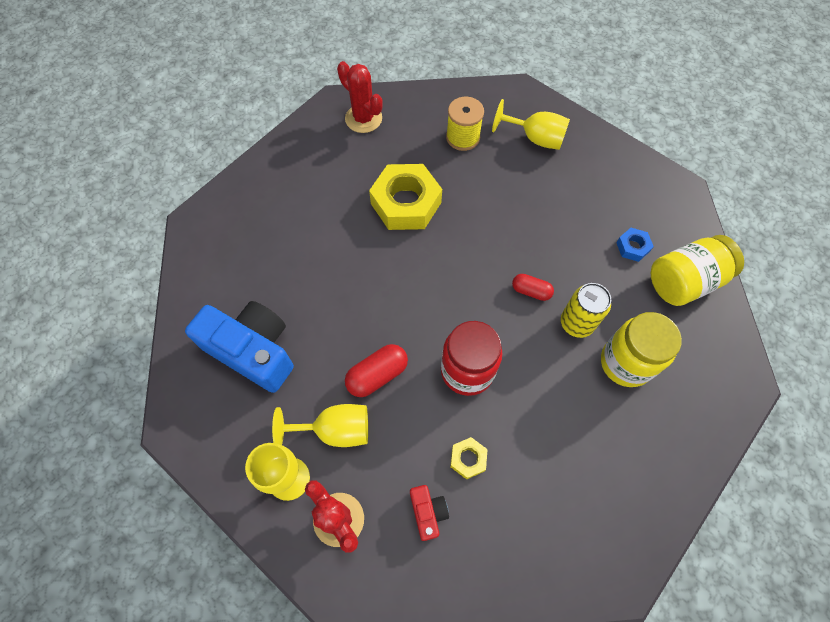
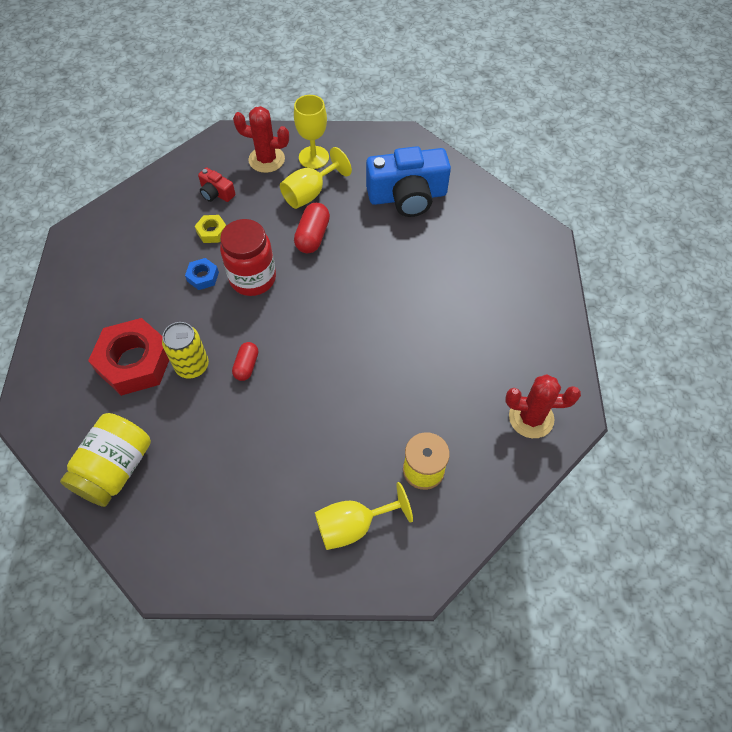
camera: 140 degrees right, 5 degrees down
yellow nut [369,164,442,230] -> none
red capsule [512,274,554,301] -> red capsule turned 60 degrees counterclockwise [232,342,258,381]
yellow jar [601,312,682,387] -> red nut [88,318,169,396]
blue nut [616,228,654,262] -> blue nut moved to [185,258,219,290]

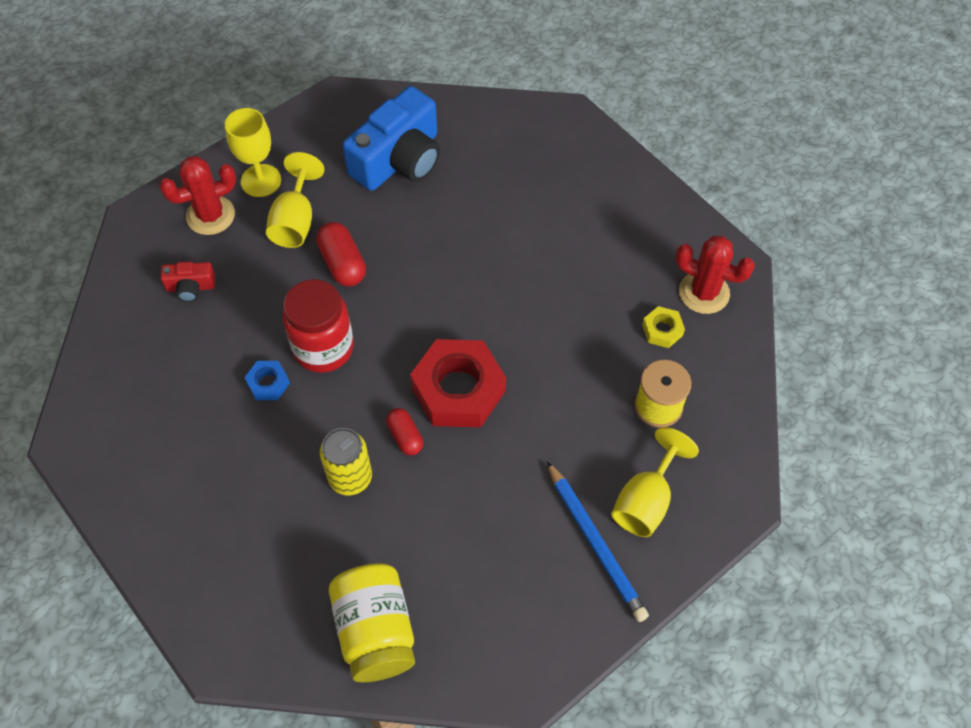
camera: 40 degrees left, 0 degrees up
red nut [88,318,169,396] -> red nut moved to [410,339,506,427]
yellow nut [195,215,226,243] -> yellow nut moved to [642,306,685,348]
red cactus [506,374,581,438] -> red cactus turned 60 degrees clockwise [676,236,755,314]
none -> blue pencil [547,461,649,622]

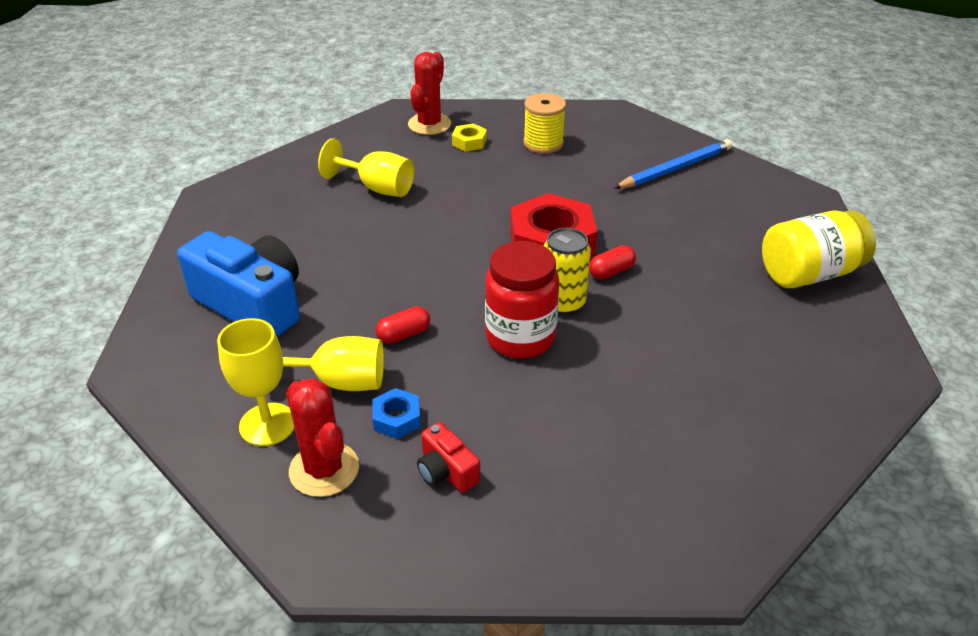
camera: 95 degrees left, 20 degrees down
red camera [160,262,216,302] -> red camera turned 150 degrees clockwise [417,422,480,493]
blue nut [244,361,290,400] -> blue nut moved to [372,388,421,439]
red capsule [316,222,366,287] -> red capsule [376,306,430,344], size x0.66
yellow can [320,428,372,495] -> yellow can moved to [544,228,591,315]
yellow goblet [611,427,699,537] -> yellow goblet moved to [318,138,415,197]

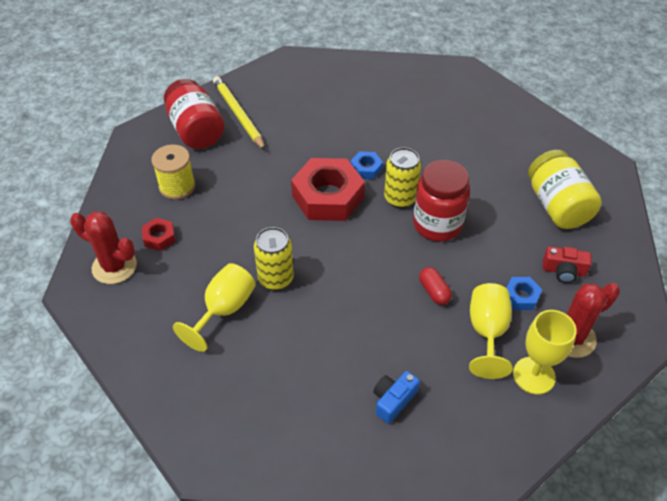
camera: 85 degrees left, 10 degrees up
blue camera [177,231,300,337] -> blue camera [373,371,420,424], size x0.46
red camera [417,422,480,493] -> red camera turned 45 degrees clockwise [543,246,592,283]
yellow nut [452,123,487,152] -> red nut [142,218,175,251]
red capsule [589,245,636,279] -> blue nut [351,152,383,179]
blue pencil [614,139,732,189] -> yellow pencil [213,76,266,151]
yellow jar [762,210,876,288] -> yellow jar moved to [528,150,602,229]
none -> red jar [164,79,224,149]
none -> yellow can [254,227,294,290]

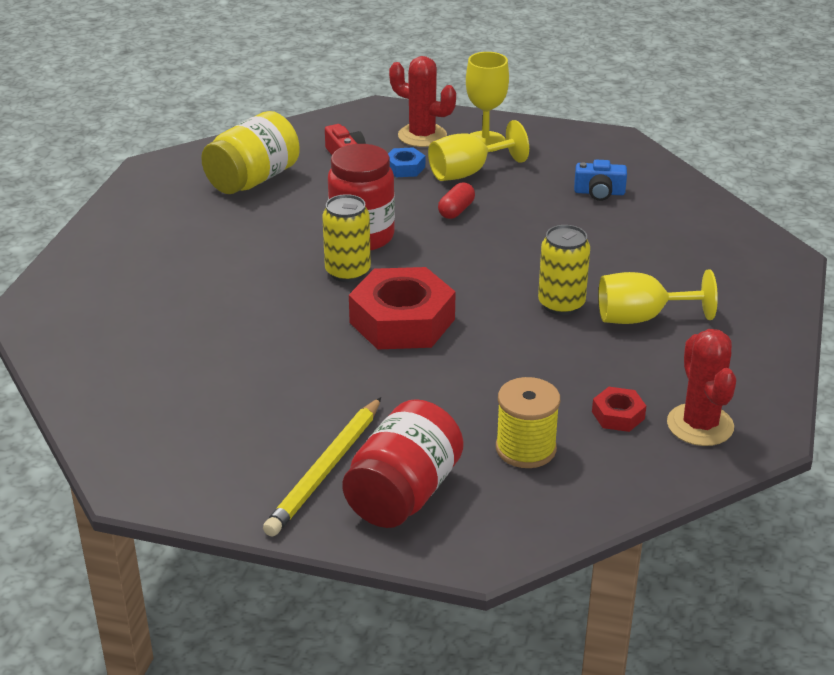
camera: 125 degrees left, 15 degrees down
blue nut [351,152,383,179] -> none

